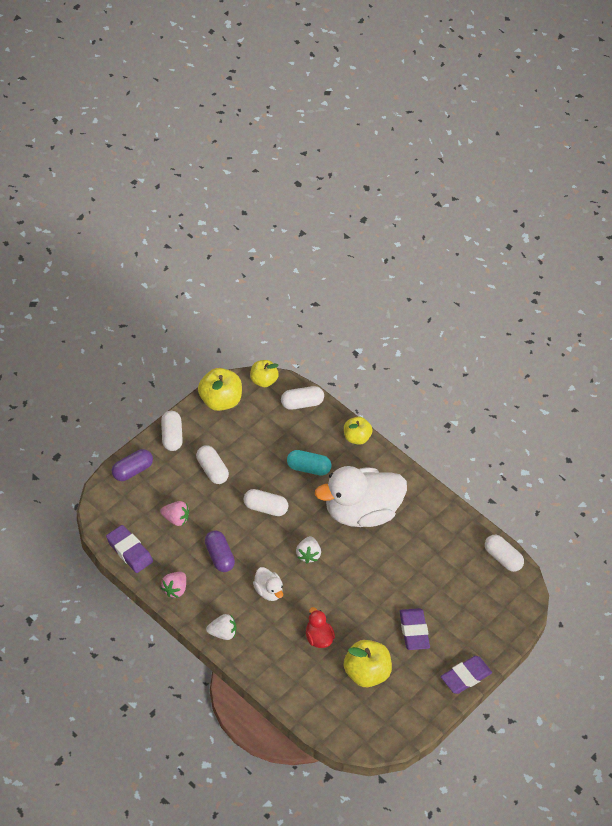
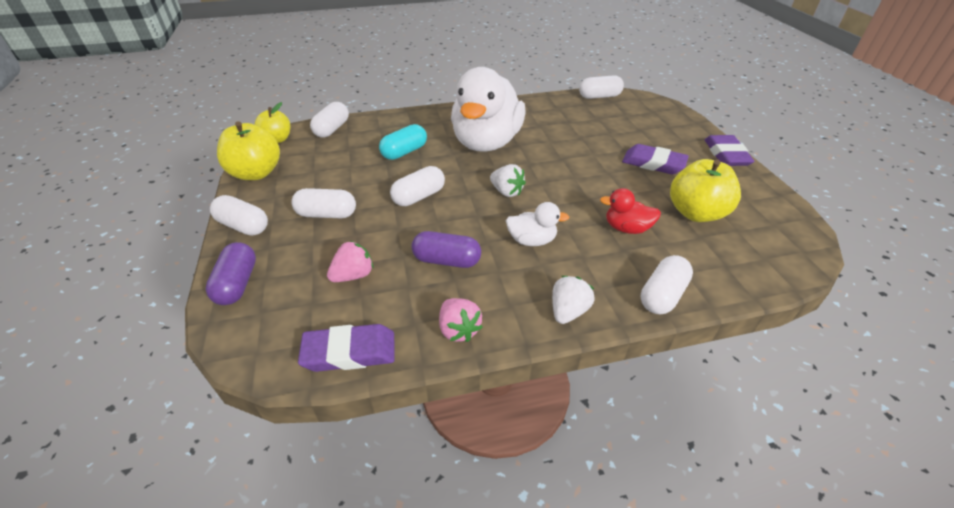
camera: 50 degrees left, 10 degrees down
yellow apple [344,417,372,445] -> none
none -> white capsule [641,255,693,315]

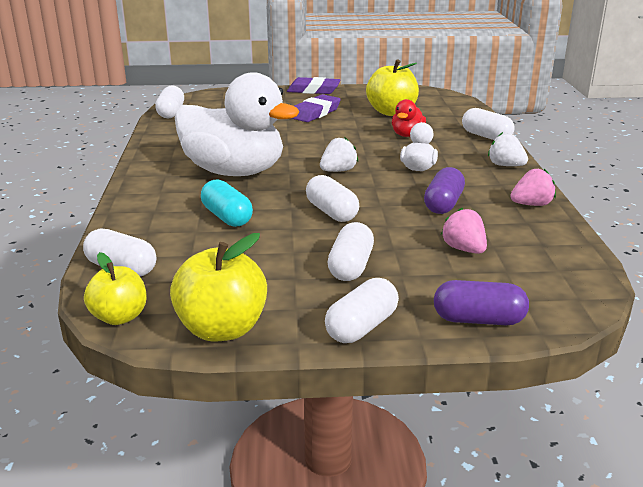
camera: 80 degrees left, 15 degrees down
purple eraser [298,324,395,372] -> none

